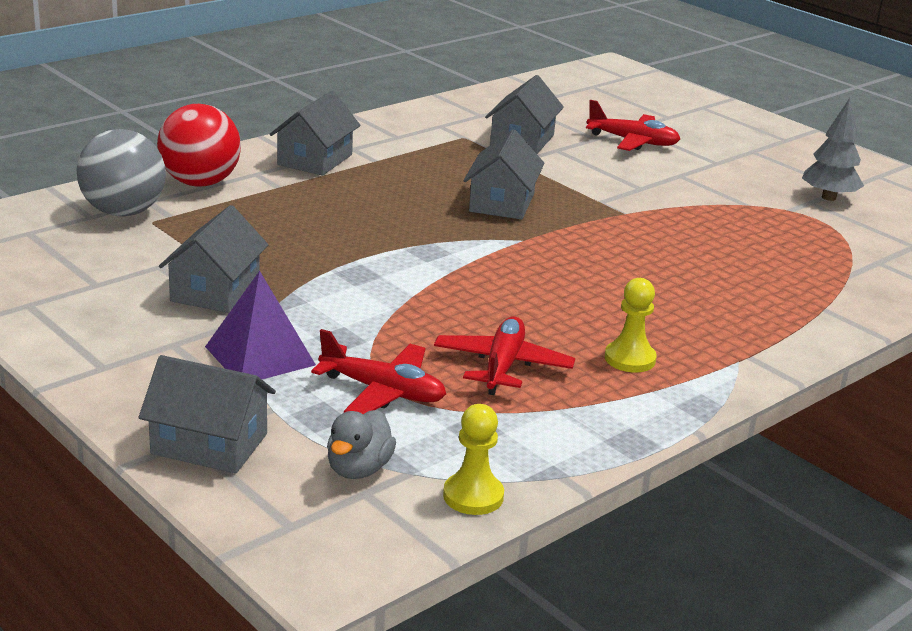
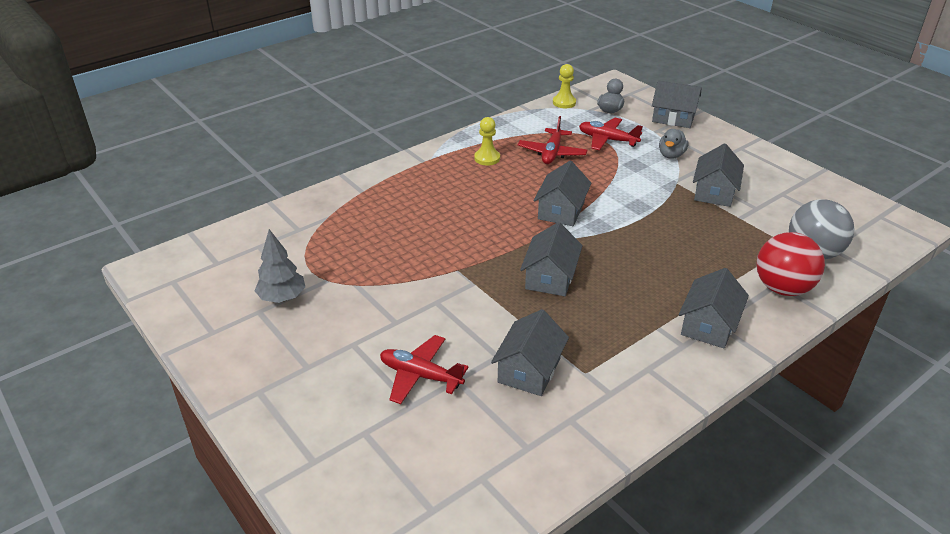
camera: 175 degrees left, 10 degrees up
purple pyramid [205,271,316,379] -> grey duck [659,129,688,159]
none -> grey house [533,161,592,226]

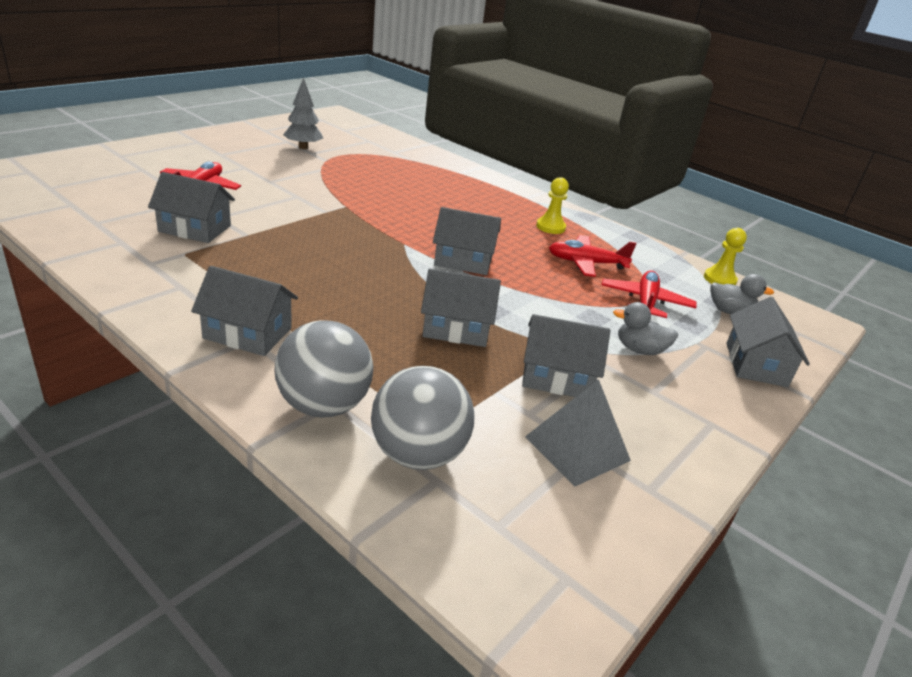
camera: 75 degrees right, 5 degrees down
grey house [520,222,583,296] -> grey house moved to [421,269,501,347]
red ball [757,232,825,296] -> grey ball [275,320,373,418]
none -> grey pyramid [525,379,631,486]

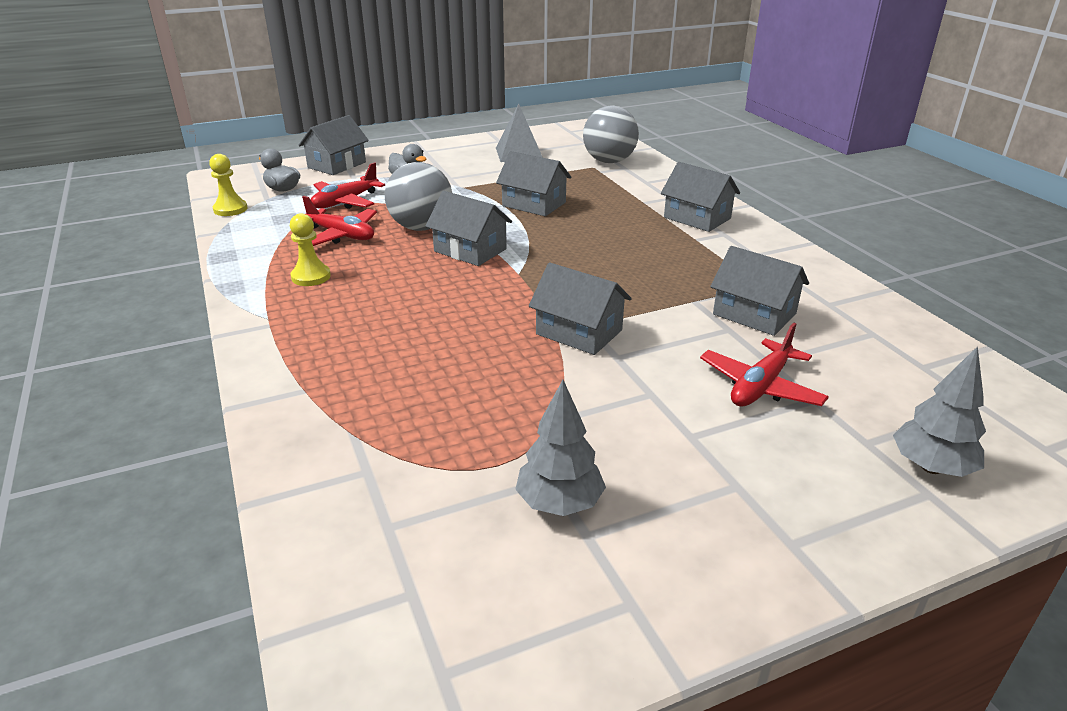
camera: 150 degrees left, 0 degrees up
grey ball [275,320,373,418] -> grey ball moved to [385,162,452,231]
grey house [522,314,610,397] -> grey house moved to [529,262,631,355]
none -> grey tree [893,346,986,477]

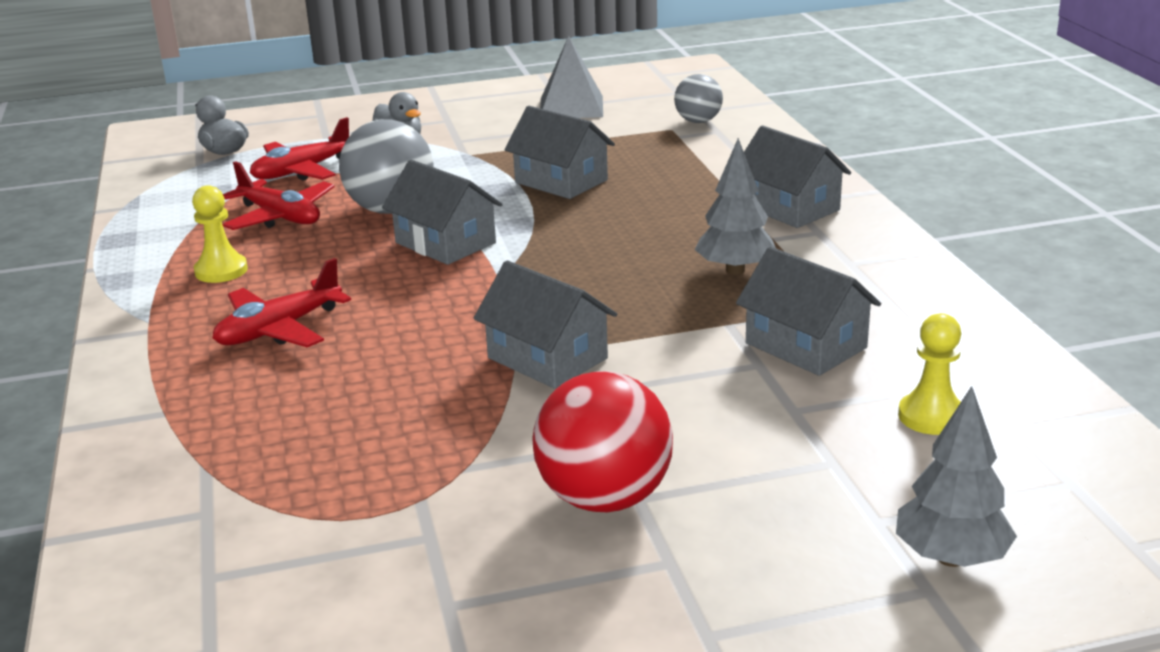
camera: 10 degrees right, 5 degrees down
yellow pawn [209,154,248,216] -> yellow pawn moved to [898,313,961,435]
grey house [299,115,369,175] -> none
grey tree [515,380,606,516] -> grey tree moved to [694,138,776,275]
grey ball [583,105,639,163] -> grey ball [674,74,723,123], size x0.59
red plane [700,323,829,406] -> red plane moved to [213,258,351,347]
none -> red ball [532,371,673,512]

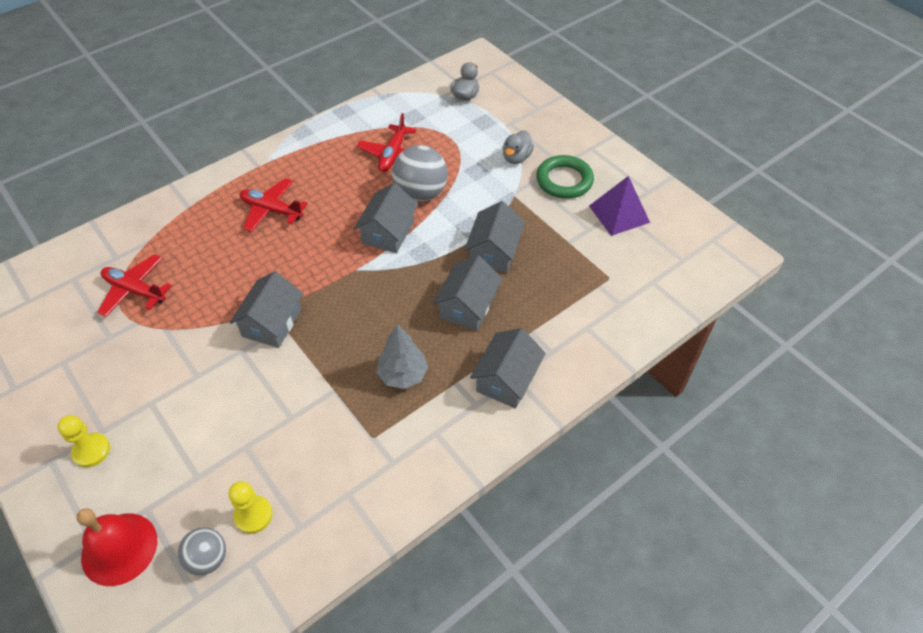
camera: 65 degrees right, 25 degrees up
yellow pawn [192,185,248,283] -> yellow pawn moved to [57,415,110,467]
red plane [250,117,349,181] -> red plane moved to [97,254,172,317]
red ball [532,371,673,512] -> none
grey pyramid [540,36,603,118] -> purple pyramid [589,176,650,236]
grey ball [674,74,723,123] -> grey ball moved to [178,527,226,576]
grey house [736,247,881,376] -> grey house moved to [433,255,502,331]
grey tree [896,386,1017,567] -> red bell [77,508,157,586]
none -> green ring [536,155,594,199]

